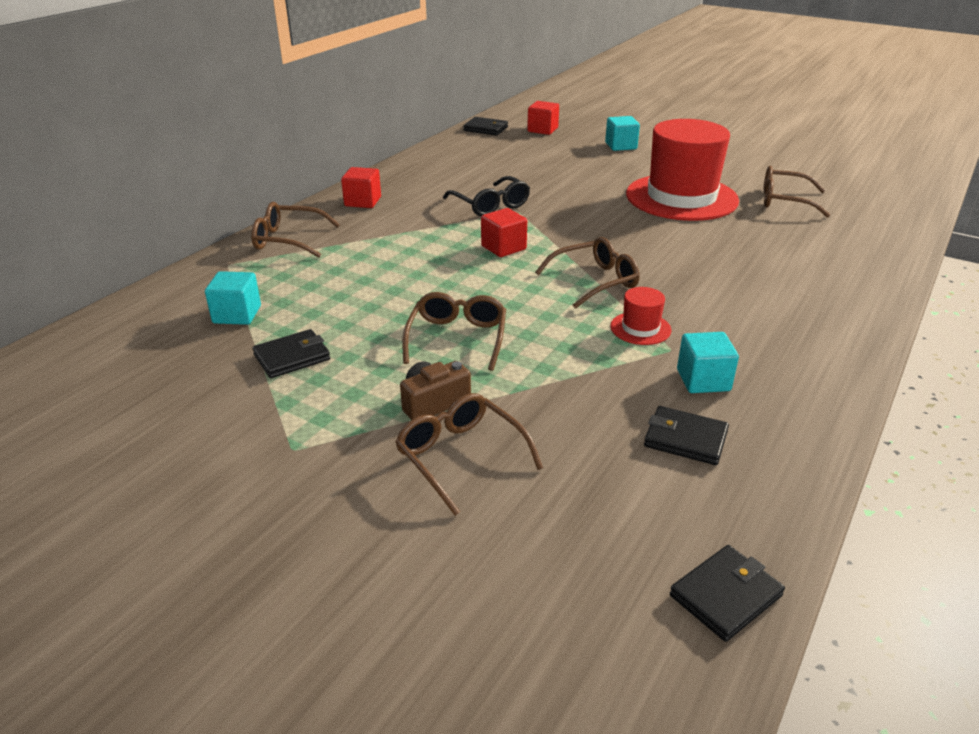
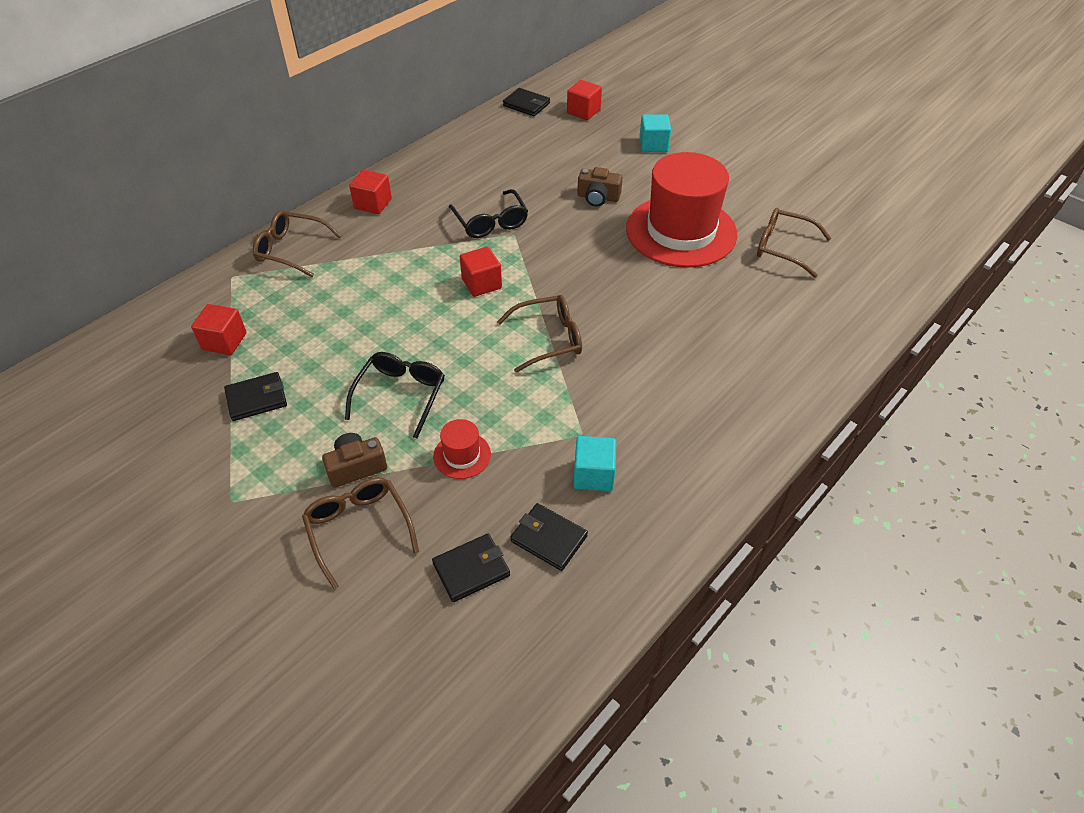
camera: 10 degrees right, 15 degrees up
turquoise cube [205,271,261,325] -> red cube [191,304,247,355]
brown glasses [402,292,506,371] -> black glasses [345,352,445,438]
red hat [610,287,671,345] -> red hat moved to [433,419,491,479]
black wallet [670,545,785,642] -> black wallet moved to [432,534,510,602]
none -> brown camera [577,167,623,207]

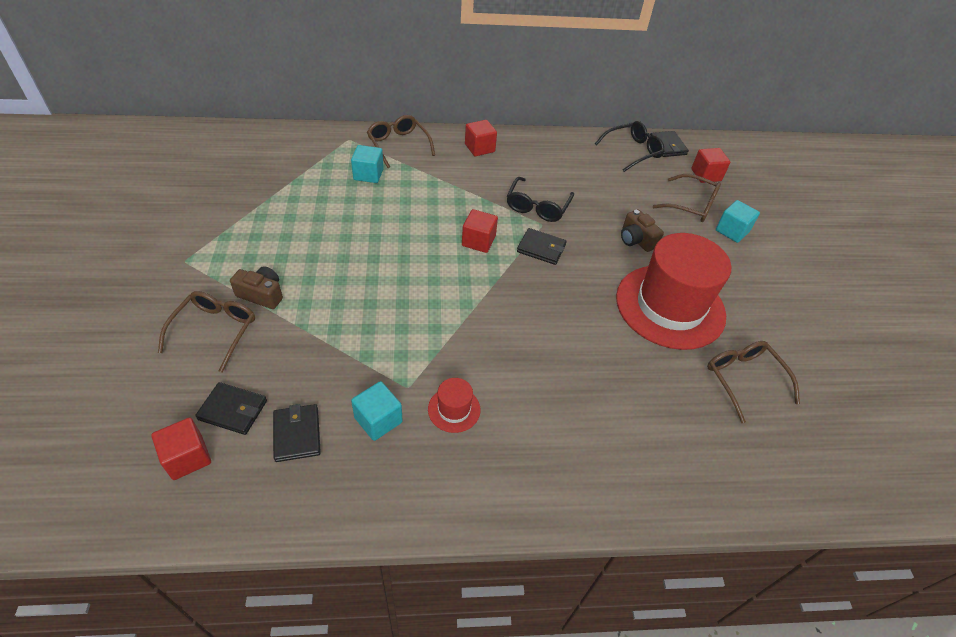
camera: 40 degrees right, 0 degrees up
red cube [191,304,247,355] -> red cube moved to [151,417,211,480]
black wallet [224,372,287,421] -> black wallet moved to [517,228,567,265]
black glasses [345,352,445,438] -> black glasses moved to [595,121,664,172]
red hat [433,419,491,479] -> red hat moved to [428,378,480,433]
brown glasses [497,295,582,373] -> brown glasses moved to [653,174,721,222]
none -> turquoise cube [351,145,384,183]

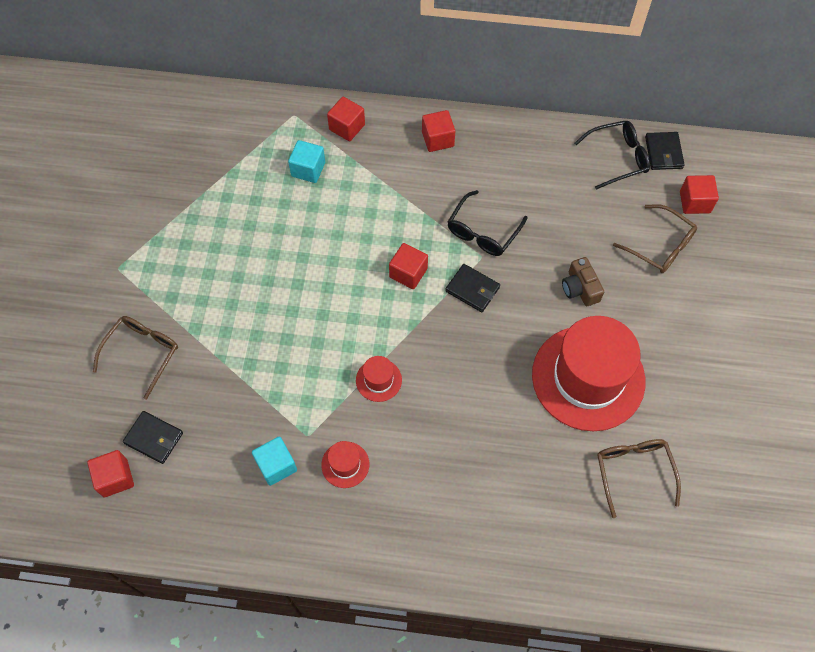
camera: 15 degrees right, 15 degrees up
brown camera [230,266,283,309] -> none
black wallet [273,404,321,462] -> none
brown glasses [367,115,435,168] -> red cube [327,97,365,141]
turquoise cube [716,200,760,243] -> none
none -> red hat [356,356,402,402]

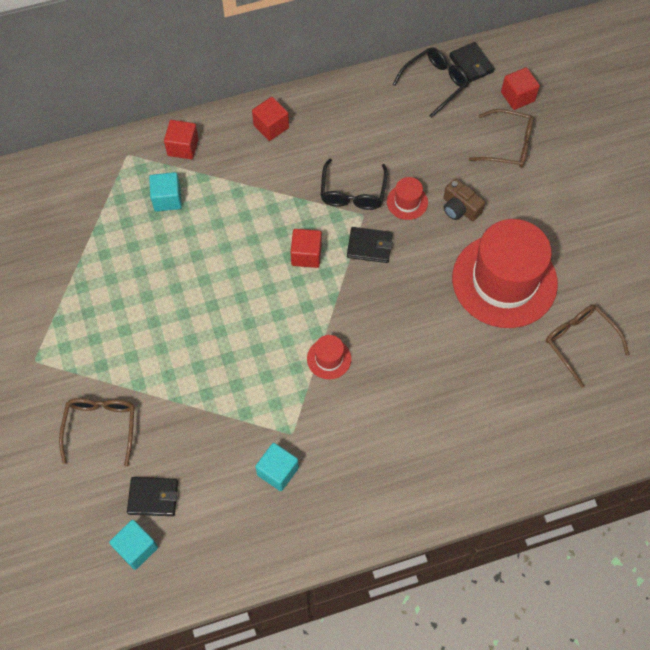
camera: 25 degrees left, 0 degrees up
red cube [87,450,134,497] -> turquoise cube [109,520,158,570]
red hat [321,441,369,488] -> red hat moved to [387,177,428,220]

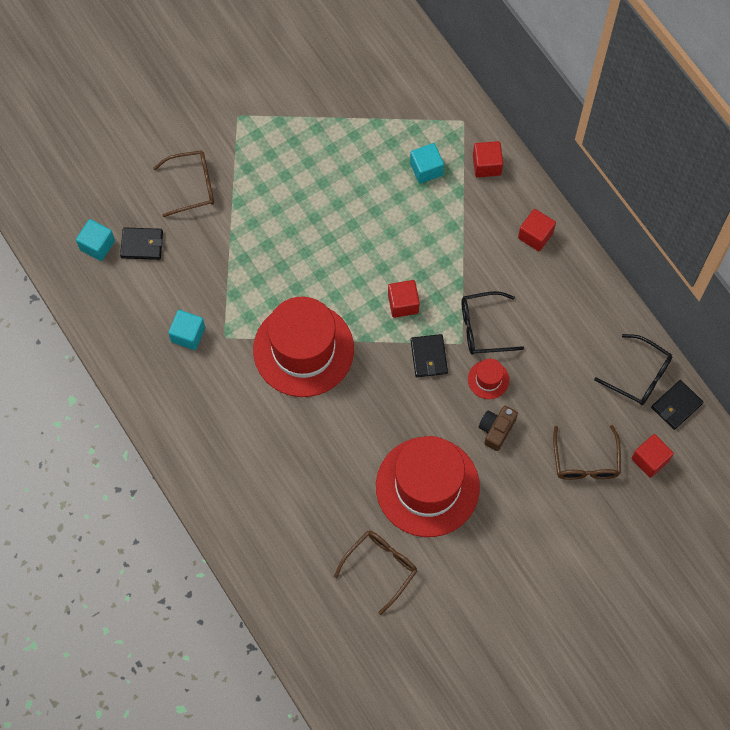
camera: 75 degrees right, 5 degrees up
black wallet [127,477,178,516] -> black wallet turned 75 degrees counterclockwise [120,227,163,260]
red hat [307,335,351,379] -> red hat [253,297,354,397], size x2.45

